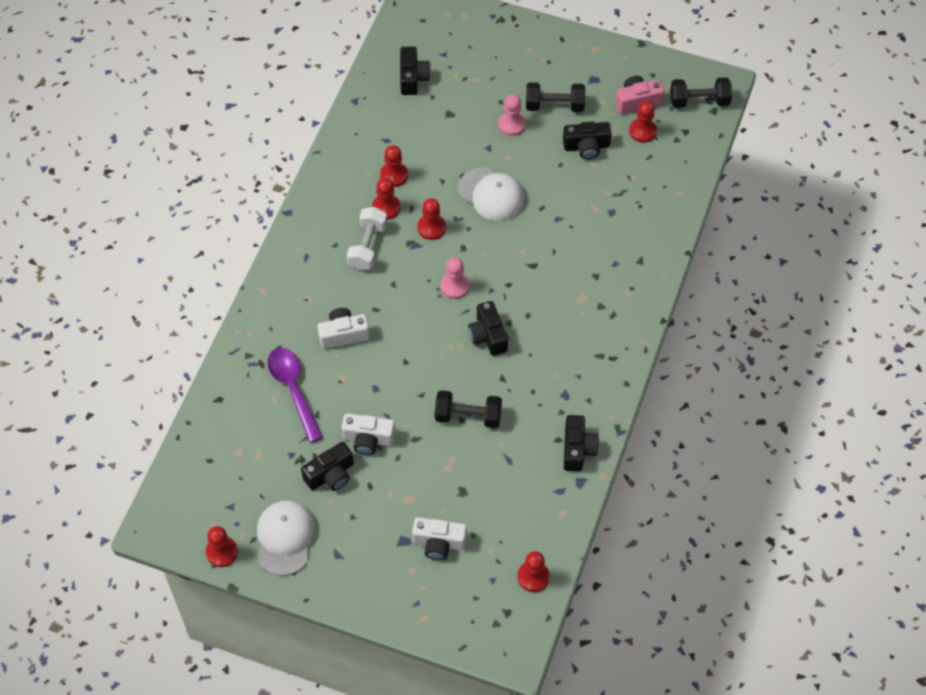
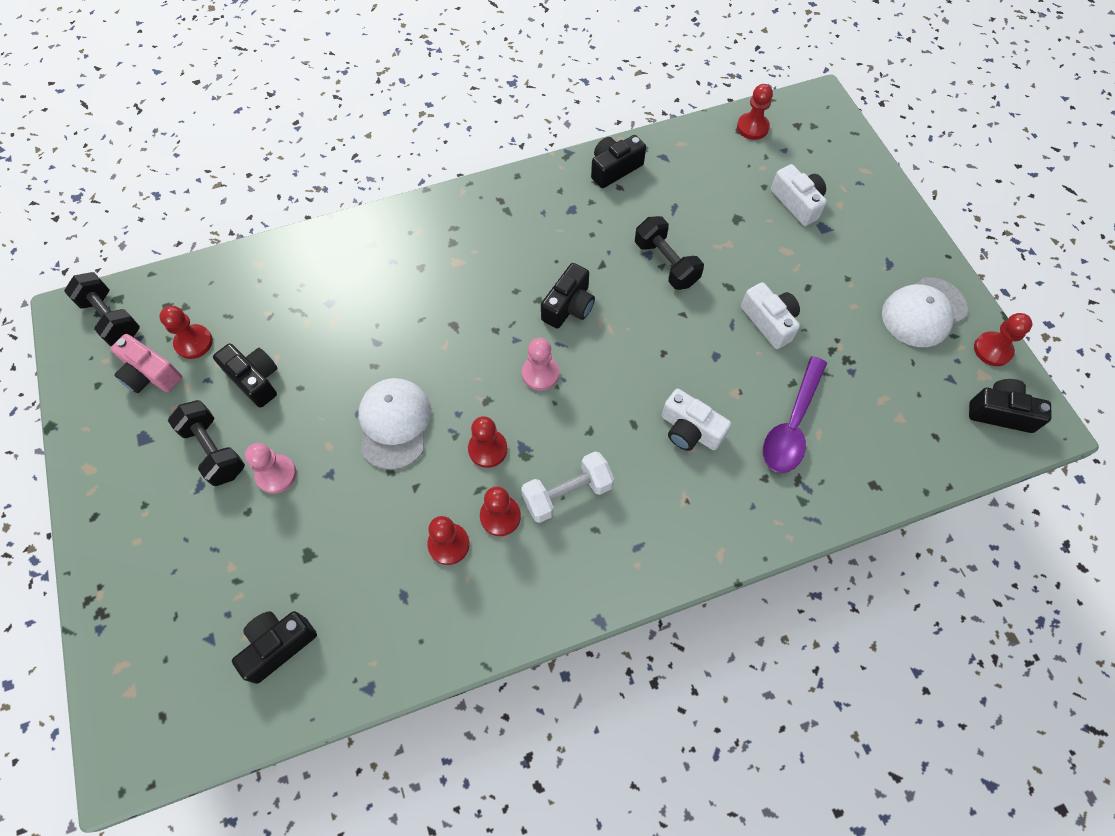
camera: 130 degrees left, 5 degrees up
black camera [301,442,354,491] -> black camera moved to [969,379,1051,433]

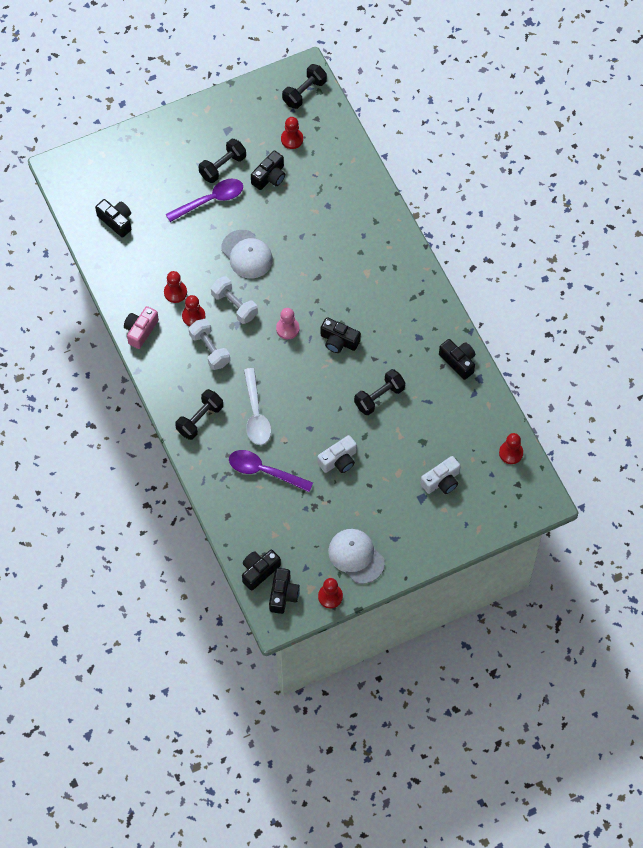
camera: 85 degrees right, 0 degrees up
pink camera [111,334,182,393] -> pink camera moved to [124,306,159,349]
pink pawn [245,443,296,494] -> purple spoon [166,179,243,222]
white cap [358,378,431,470] -> white cap turned 60 degrees clockwise [221,230,273,279]
red pawn [468,416,508,468] -> white dumbbell [211,276,258,324]
white camera [662,389,731,451] -> white spoon [244,368,271,445]
none -> black dumbbell [175,389,223,440]
none -> black camera [242,550,281,591]

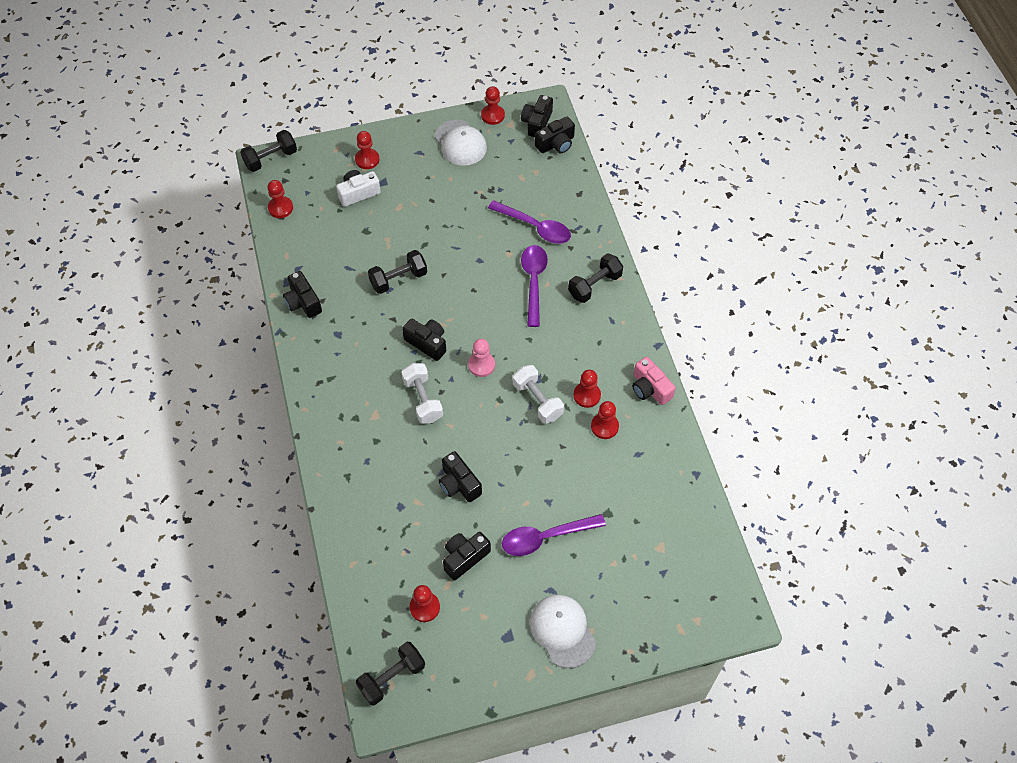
camera: 170 degrees left, 5 degrees down
black camera [95,199,131,237] -> black camera moved to [439,451,482,502]
pink camera [124,306,159,349] -> pink camera turned 105 degrees clockwise [632,357,675,405]
white dumbbell [189,319,230,370] -> white dumbbell moved to [401,363,443,424]
black dumbbell [199,139,246,183] -> black dumbbell moved to [240,130,297,172]
white cap [221,230,273,279] -> white cap moved to [530,595,596,668]
white spoon [244,368,271,445] -> purple spoon [521,245,548,327]
white camera [318,435,357,473] -> none
none -> red pawn [355,131,379,169]

